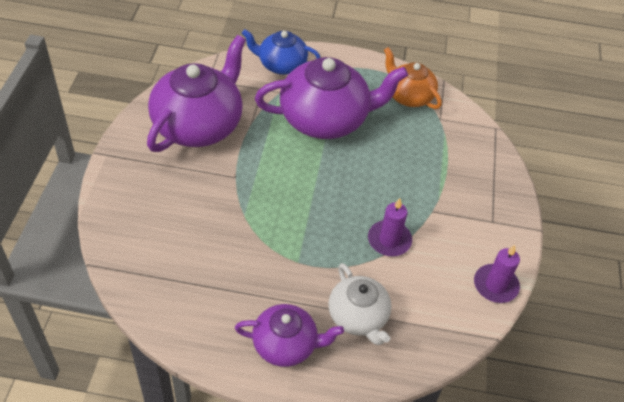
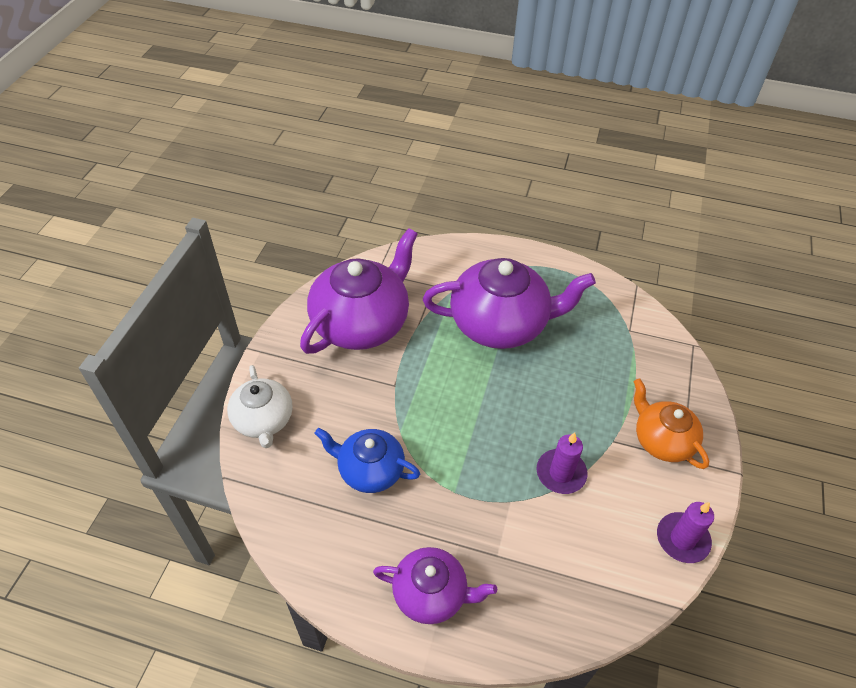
camera: 10 degrees right, 0 degrees up
blue teapot [242,29,321,75] -> blue teapot moved to [314,428,420,493]
white teapot [328,263,392,345] -> white teapot moved to [227,365,293,448]
orange teapot [384,47,442,109] -> orange teapot moved to [633,378,709,469]

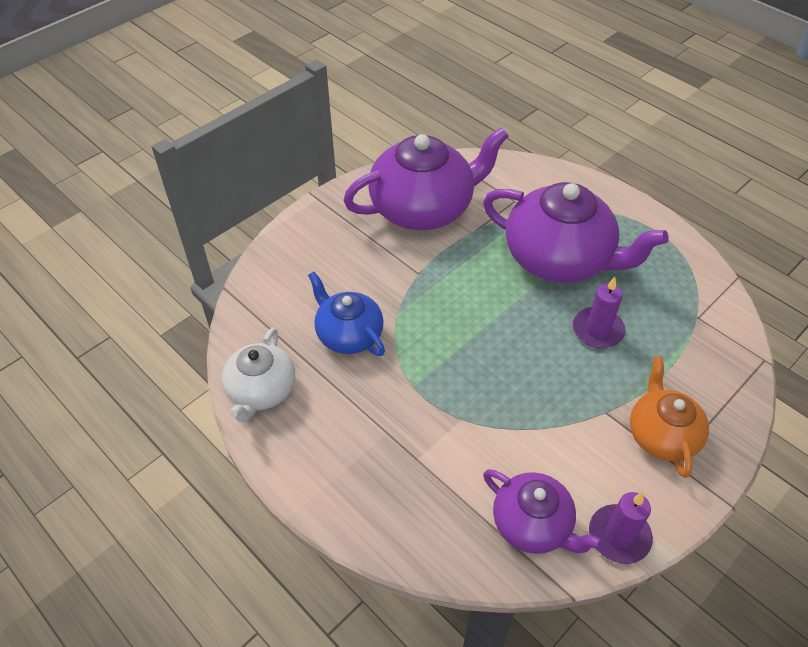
camera: 30 degrees right, 0 degrees up
white teapot [227,365,293,448] -> white teapot moved to [222,328,295,422]
purple teapot [373,547,497,624] -> purple teapot moved to [483,469,603,554]
purple candle [536,432,588,494] -> purple candle moved to [573,277,625,348]

